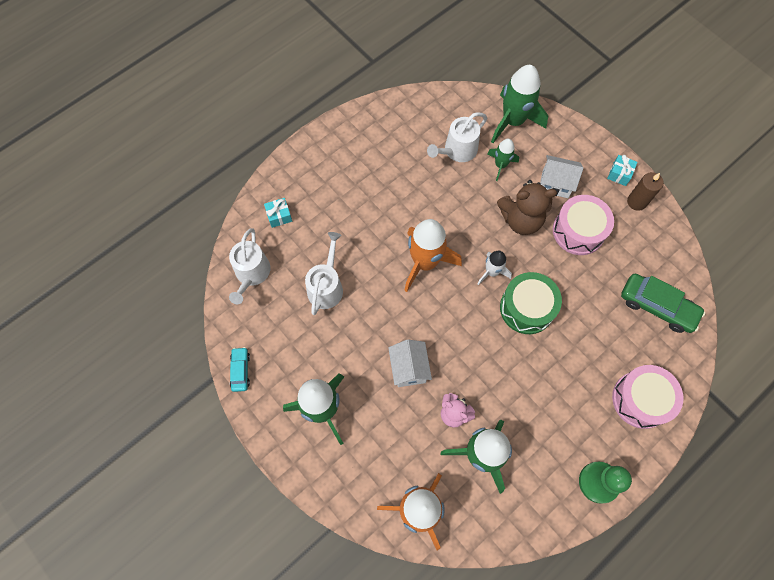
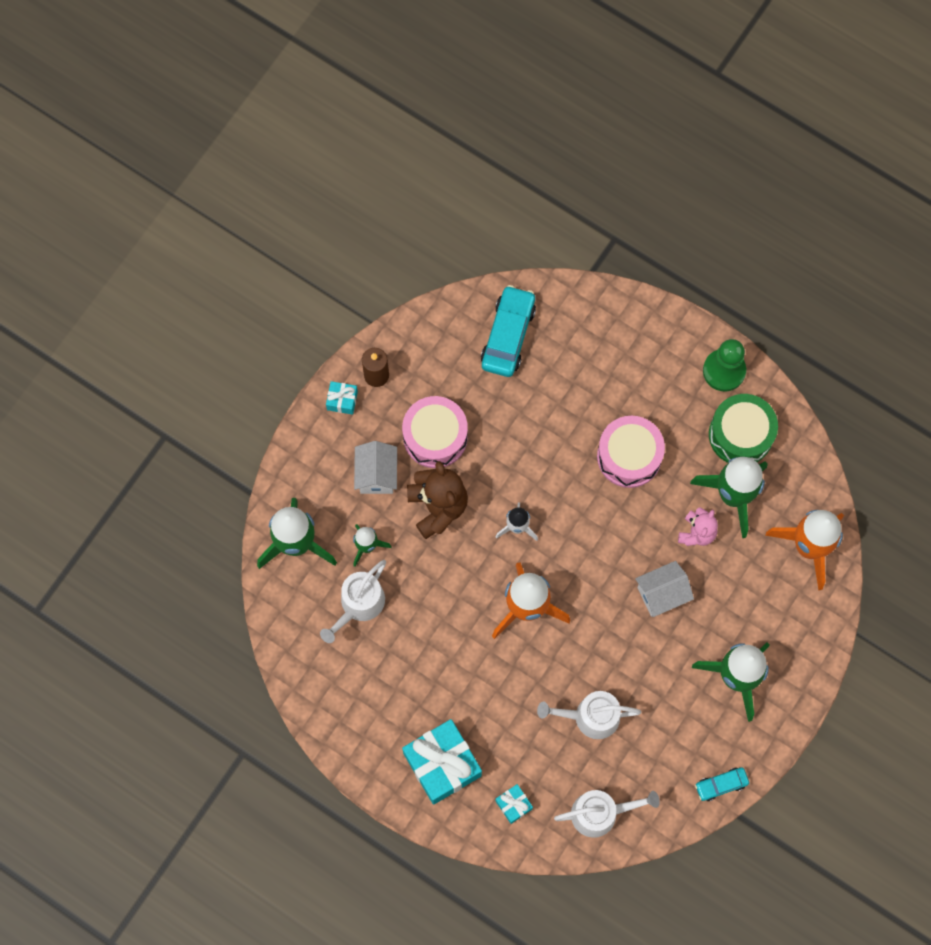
camera: 105 degrees left, 5 degrees up
white watering can [427,112,487,162] -> white watering can turned 90 degrees clockwise [320,560,386,643]
green drum [500,272,562,334] -> green drum moved to [709,394,778,463]
pink drum [612,365,683,429] -> pink drum moved to [597,416,665,488]
green car [621,274,705,333] -> turquoise car [481,285,536,377]
none -> turquoise gift [402,719,482,805]

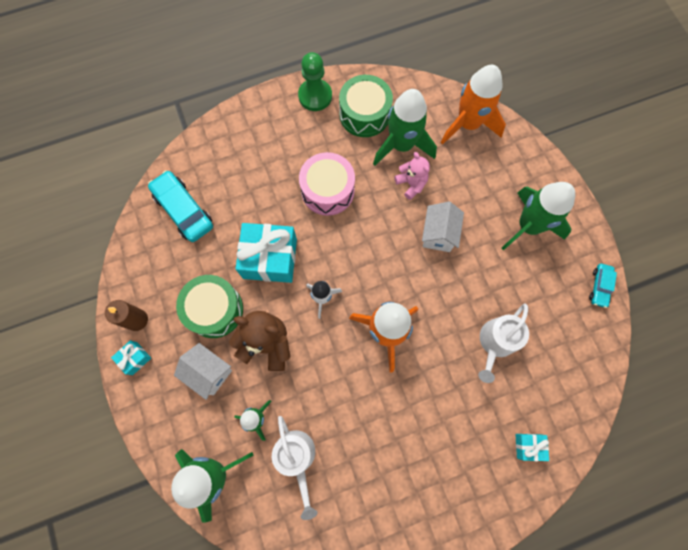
camera: 55 degrees left, 0 degrees up
pink drum [402,396,468,468] -> green drum [176,275,243,338]
turquoise gift [402,719,482,805] -> turquoise gift moved to [235,223,297,283]
white watering can [554,790,660,838] -> none

